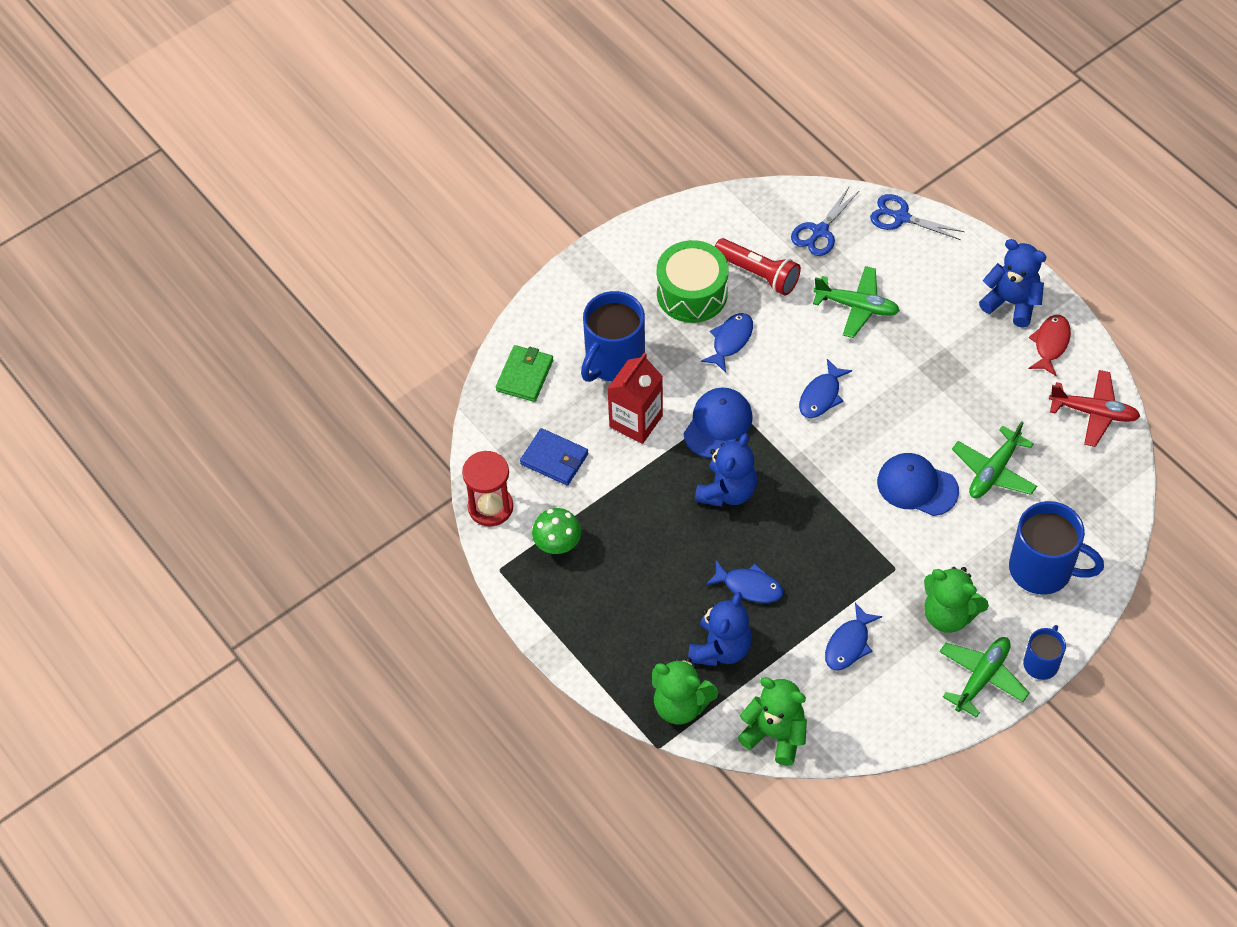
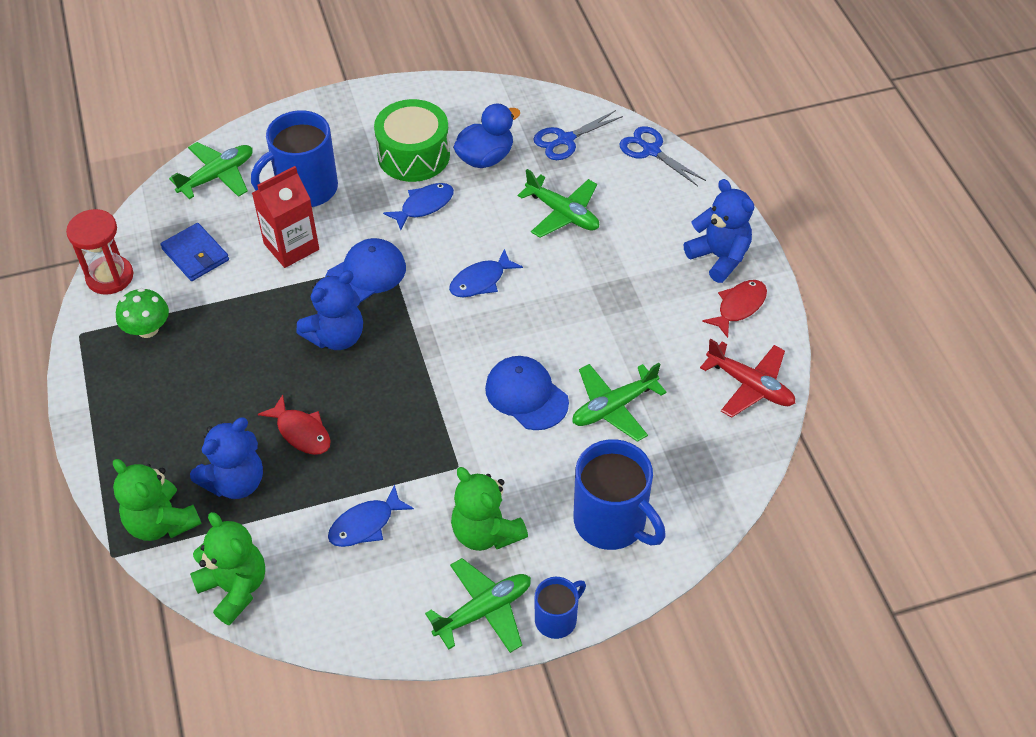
camera: 20 degrees right, 5 degrees down
green wallet [496,345,553,402] -> green plane [169,142,253,199]
blue fish [705,560,784,603] -> red fish [258,394,331,455]
red flashlight [715,238,801,296] -> blue duck [453,104,521,168]

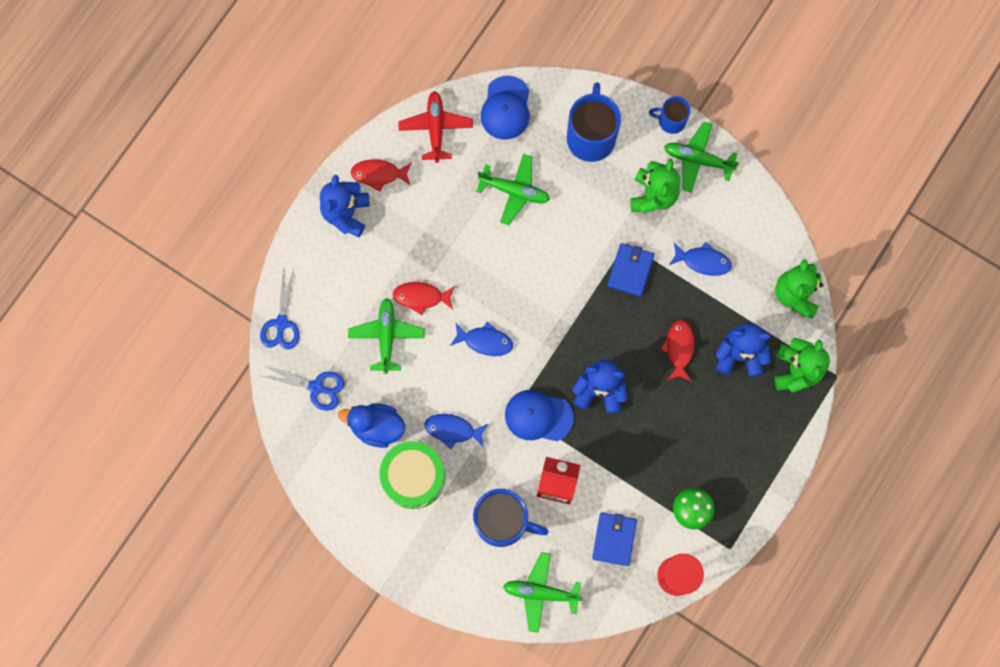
camera: 130 degrees left, 25 degrees up
blue cap [485,356,569,430] -> blue cap moved to [481,76,529,139]
none -> red fish [393,282,455,315]
none -> blue wallet [607,243,655,297]

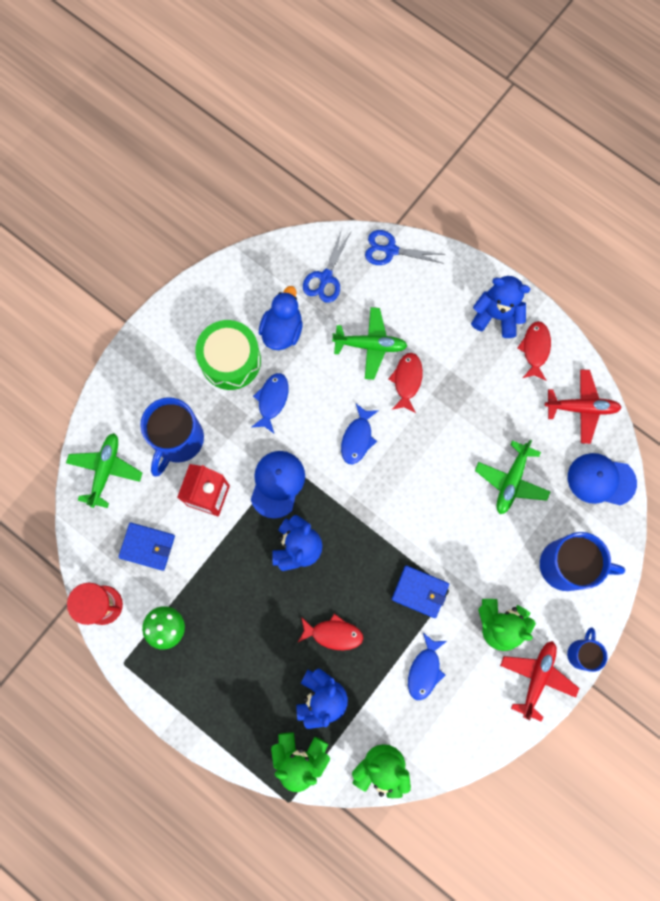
camera: 95 degrees right, 0 degrees up
green plane [664,122,739,193] -> red plane [500,641,579,722]

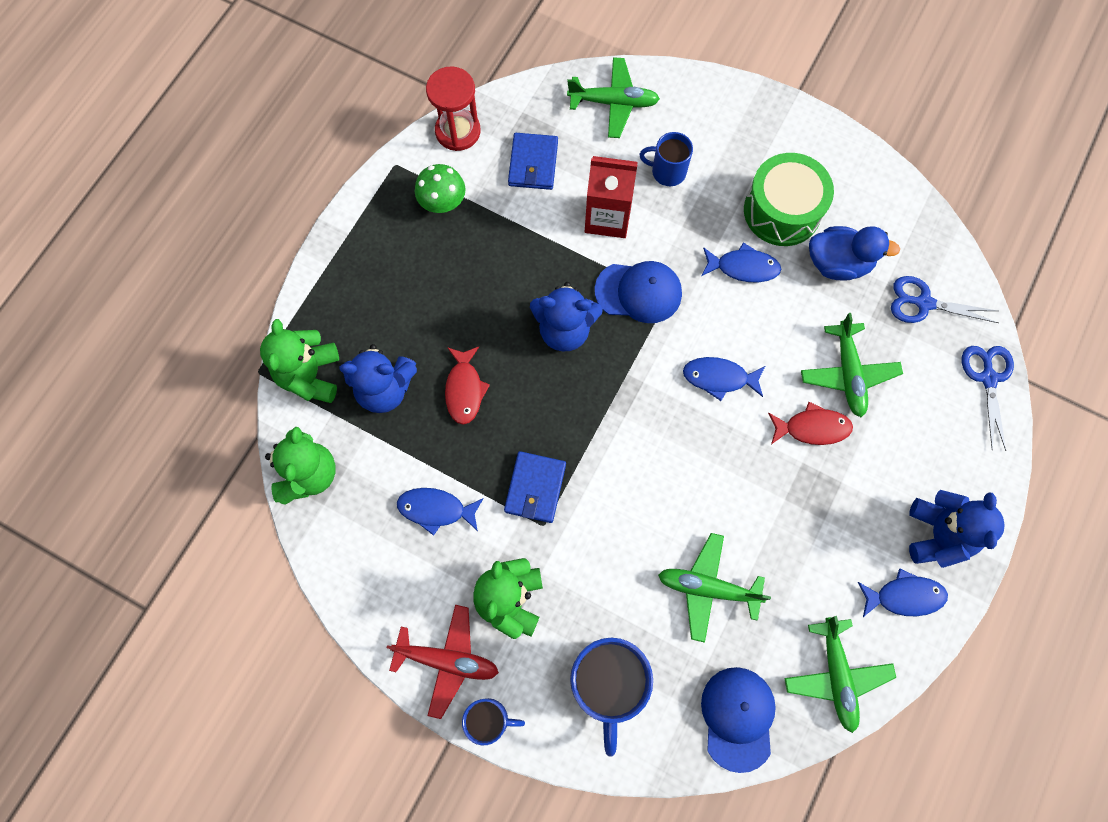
camera: 80 degrees right, 5 degrees down
blue mug [140,397,204,477] -> blue mug [639,132,693,186], size x0.55
red fish [517,321,551,381] -> blue fish [858,568,948,617]
red plane [545,369,622,444] -> green plane [784,616,896,733]

